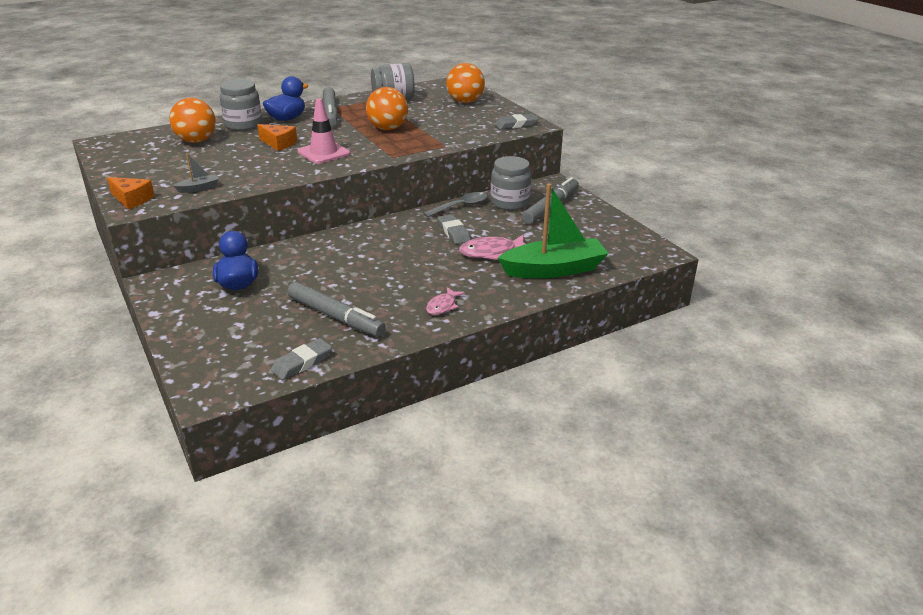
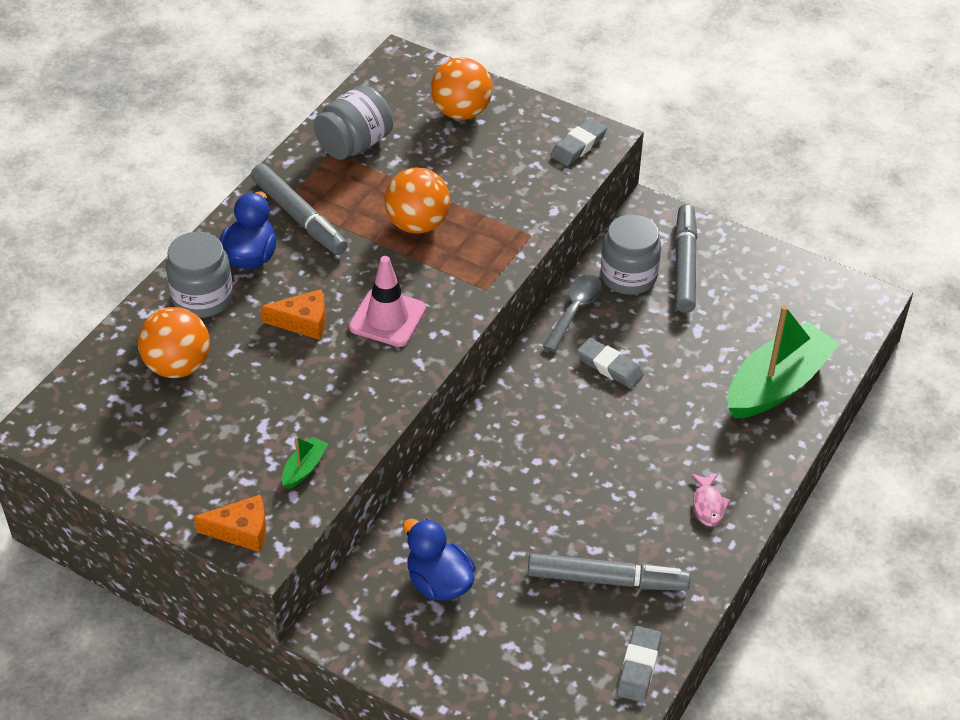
camera: 30 degrees left, 15 degrees up
grey boat [173,154,219,193] -> green boat [282,436,328,489]
pink fish [459,235,526,260] -> none

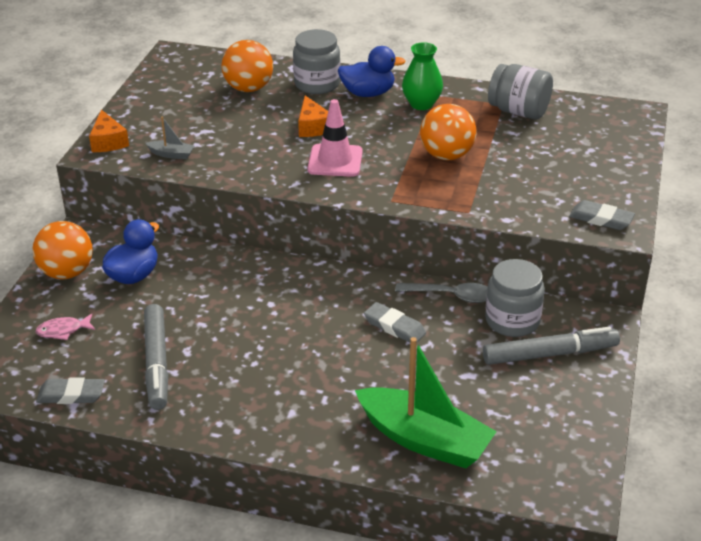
camera: 75 degrees right, 10 degrees down
grey marker [251,164,348,255] -> green vase [402,42,443,110]
green boat [282,436,328,489] -> grey boat [146,117,194,159]
orange ball [431,57,493,120] -> orange ball moved to [32,221,93,279]
grey eraser [577,338,644,389] -> grey eraser turned 75 degrees counterclockwise [364,302,426,343]
pink fish [691,474,731,527] -> pink fish moved to [36,314,95,340]

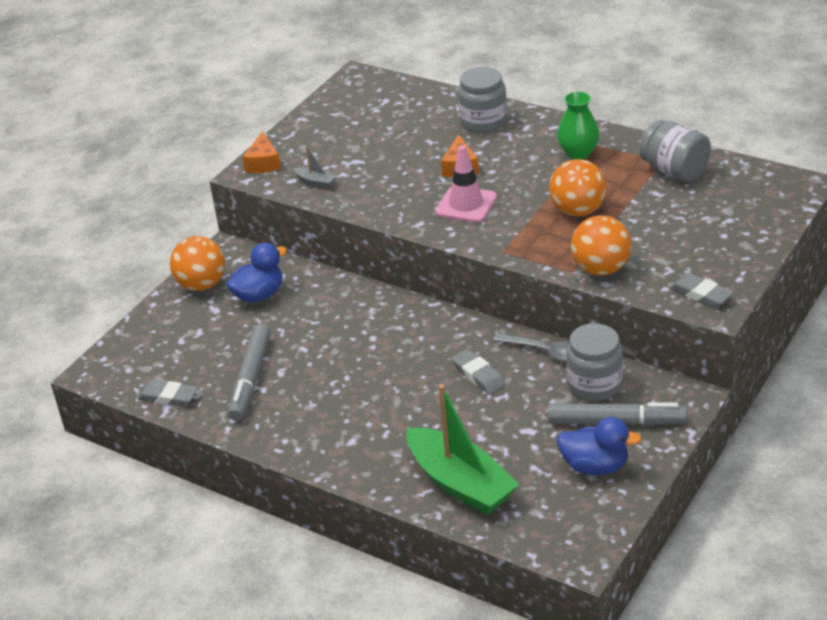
camera: 20 degrees right, 0 degrees up
pink fish [36,314,95,340] -> none
orange ball [221,40,273,92] -> orange ball moved to [571,215,631,276]
blue duck [338,46,405,97] -> blue duck moved to [557,417,642,475]

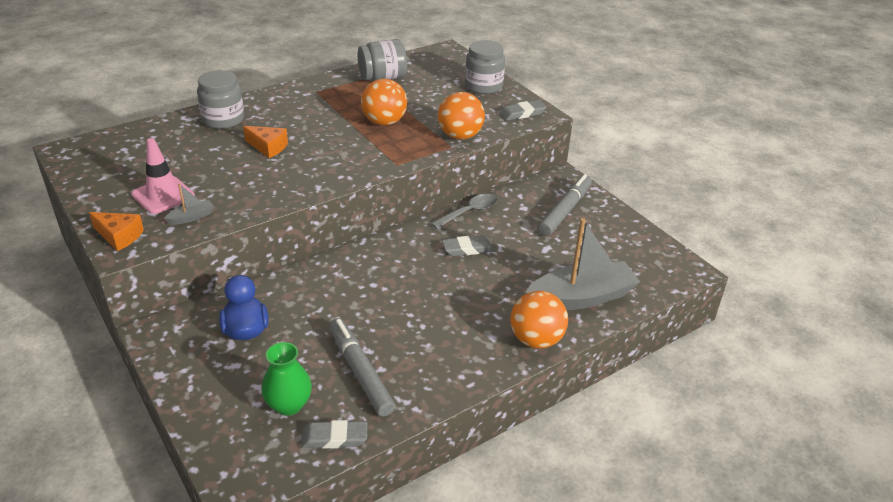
camera: 70 degrees left, 0 degrees up
grey eraser [137,380,198,407] -> grey eraser turned 45 degrees clockwise [301,420,367,448]
orange ball [170,236,225,291] -> orange ball moved to [510,291,568,348]
grey marker [228,324,271,421] -> grey marker turned 150 degrees counterclockwise [329,318,395,417]
green boat [406,384,519,515] -> grey boat [525,218,640,310]
pink traffic cone [435,145,497,223] -> pink traffic cone moved to [131,138,195,214]
green vase [557,92,600,160] -> green vase moved to [262,342,312,416]
blue duck [557,417,642,475] -> none
grey jar [566,323,623,401] -> grey jar moved to [465,40,505,94]

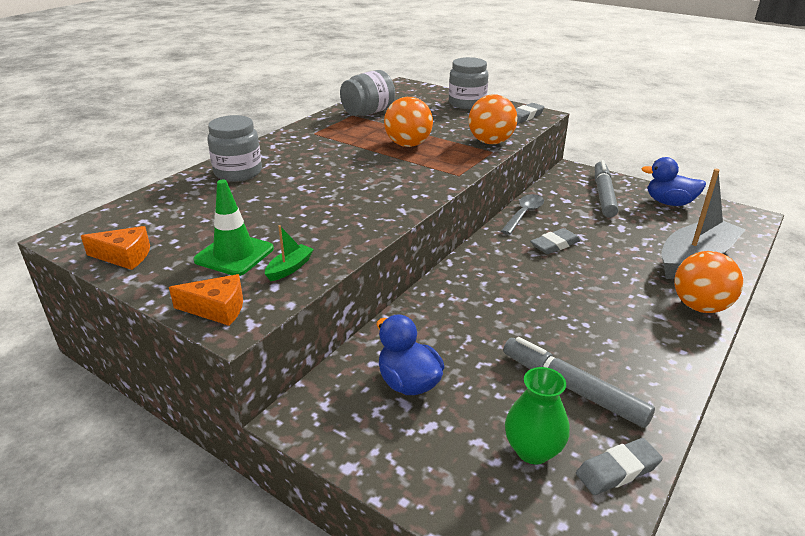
camera: 20 degrees left, 5 degrees down
pink traffic cone [131,138,195,214] -> green traffic cone [193,180,274,276]
grey boat [164,184,214,225] -> green boat [265,225,314,281]
orange cheese [243,126,288,158] -> orange cheese moved to [81,226,150,270]
none -> blue duck [642,157,706,206]

